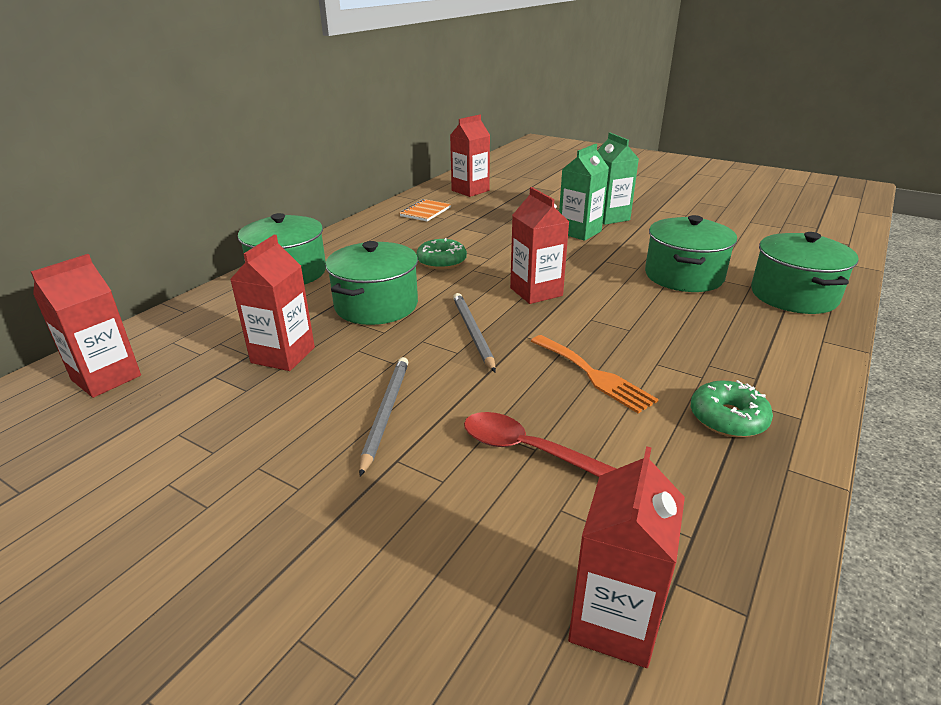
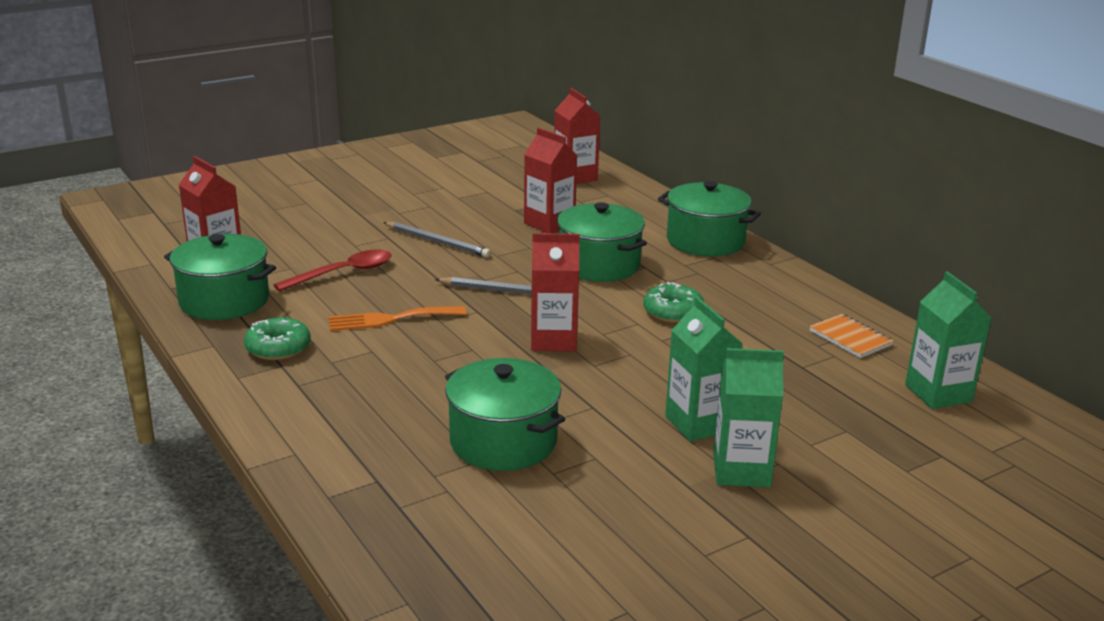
camera: 115 degrees right, 5 degrees down
red carton [450,114,490,197] -> green carton [905,271,991,409]
green pot [751,232,858,314] -> green pot moved to [164,234,276,320]

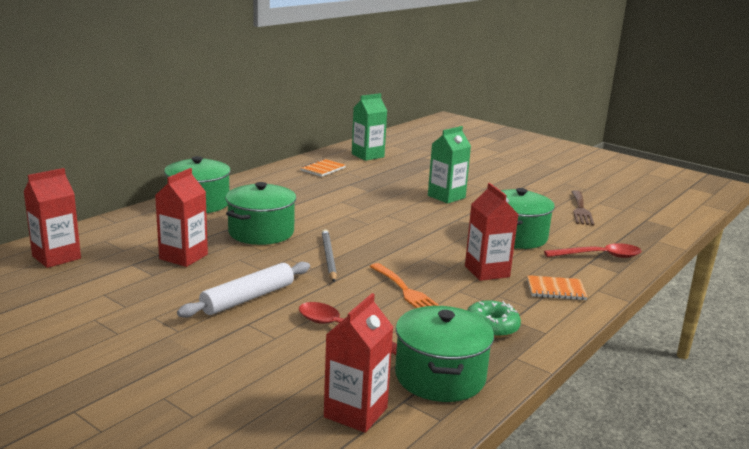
camera: 110 degrees left, 5 degrees down
grey pencil [383,222,491,258] -> white rolling pin [177,262,310,318]
red carton [531,233,580,351] -> red carton moved to [465,183,519,281]
green donut [643,282,704,323] -> none
green carton [713,348,784,488] -> none
none -> orange notebook [527,275,588,300]
none -> red spoon [544,243,641,258]
none -> brown fork [571,190,594,225]

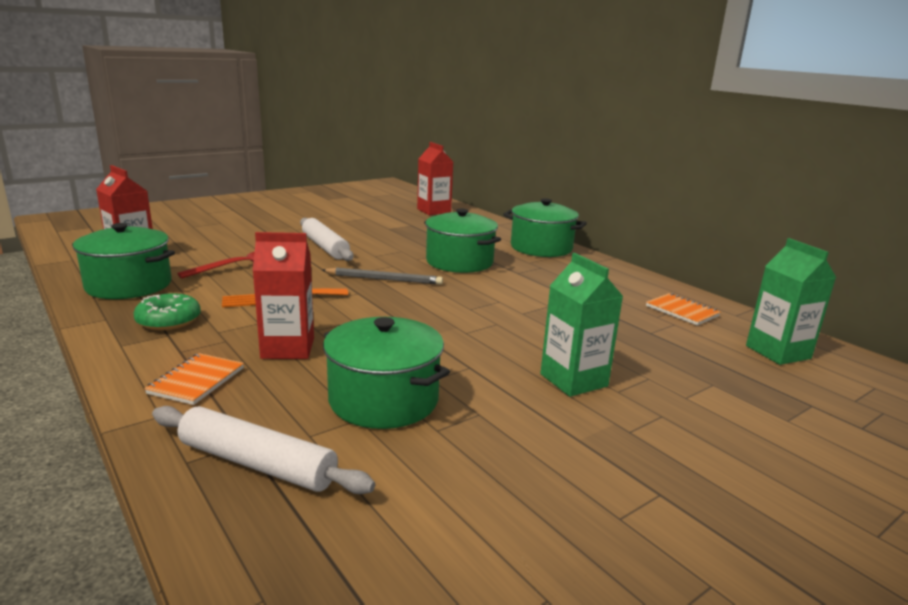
camera: 105 degrees right, 0 degrees up
red carton [155,168,208,267] -> none
red spoon [544,243,641,258] -> white rolling pin [152,406,375,494]
brown fork [571,190,594,225] -> none

